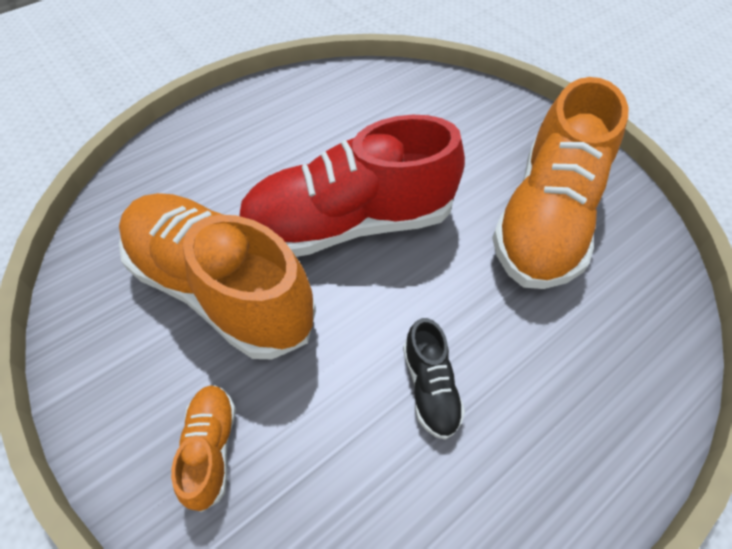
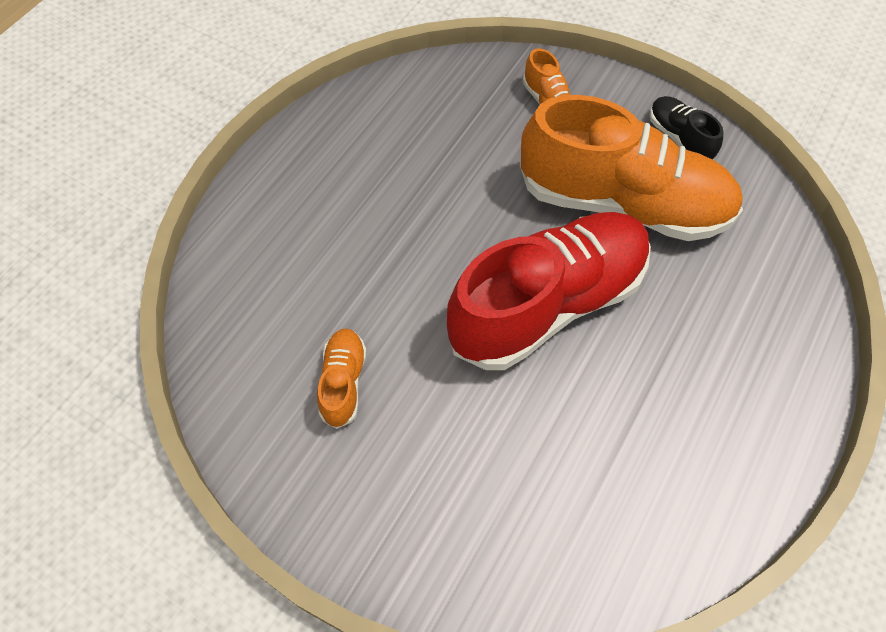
camera: 160 degrees right, 5 degrees up
black shoe [403,318,465,440] -> black shoe moved to [650,96,723,160]
orange shoe [492,77,628,289] -> orange shoe [317,328,367,429], size x0.43

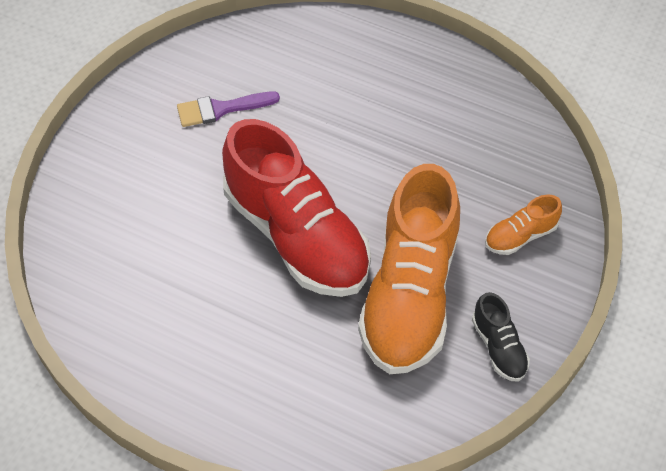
camera: 85 degrees right, 5 degrees down
orange shoe [317,328,367,429] -> purple brush [177,92,280,127]
black shoe [650,96,723,160] -> black shoe turned 105 degrees clockwise [472,292,530,382]

